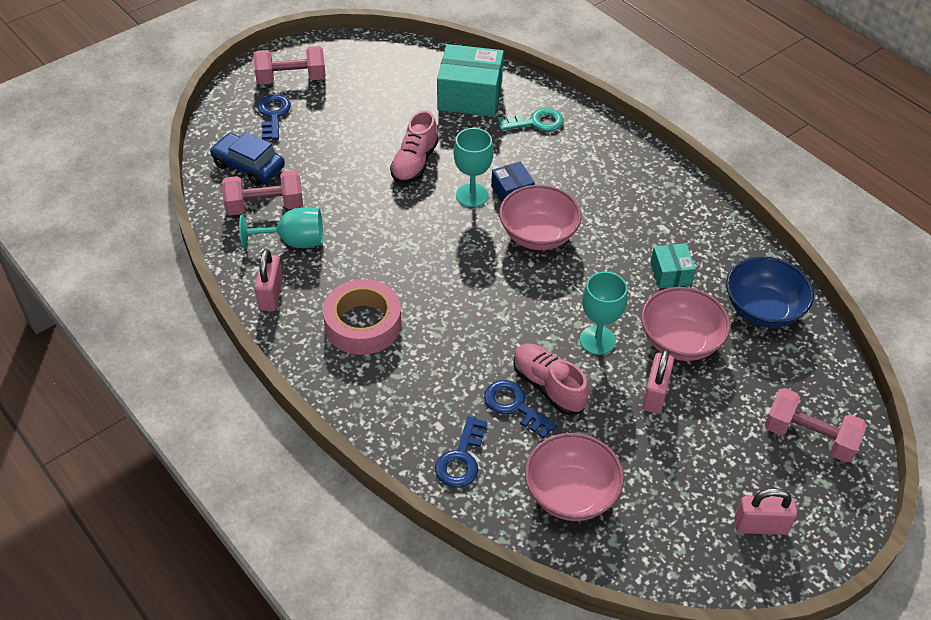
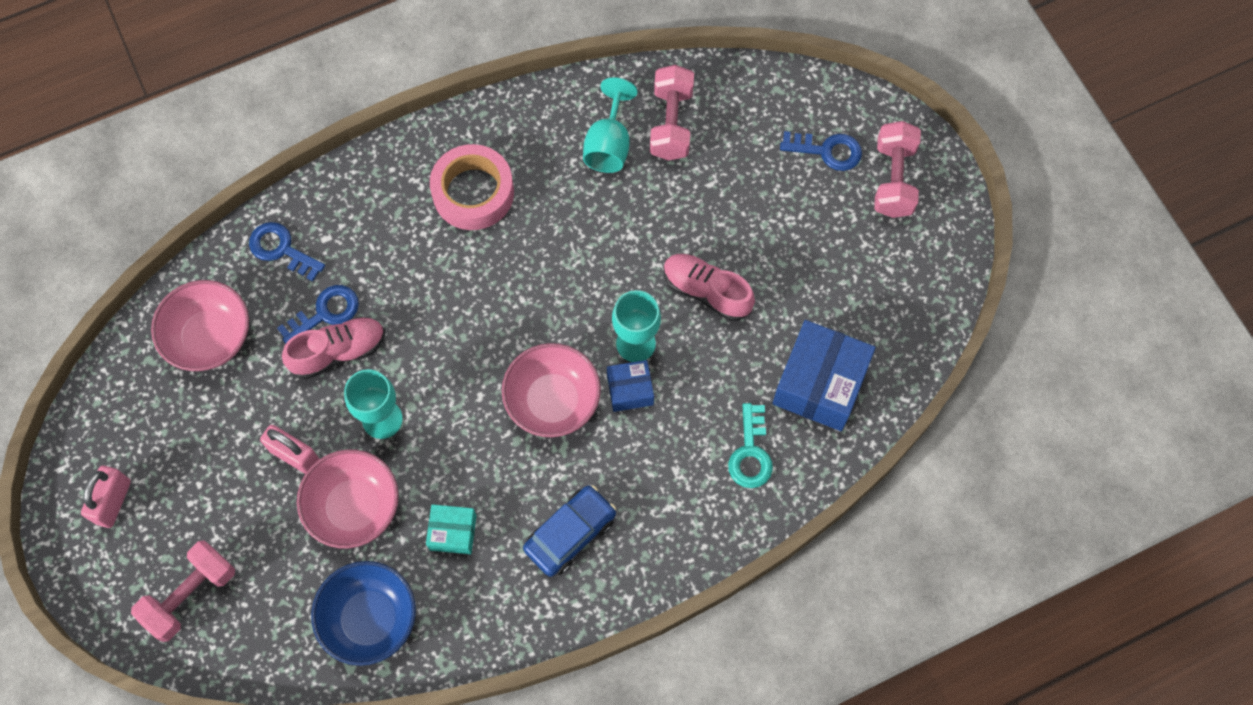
camera: 105 degrees right, 20 degrees up
blue car [210,132,285,186] -> blue car moved to [523,485,616,577]
pink padlock [254,249,283,311] -> none
turquoise box [437,44,504,117] -> blue box [772,320,876,431]

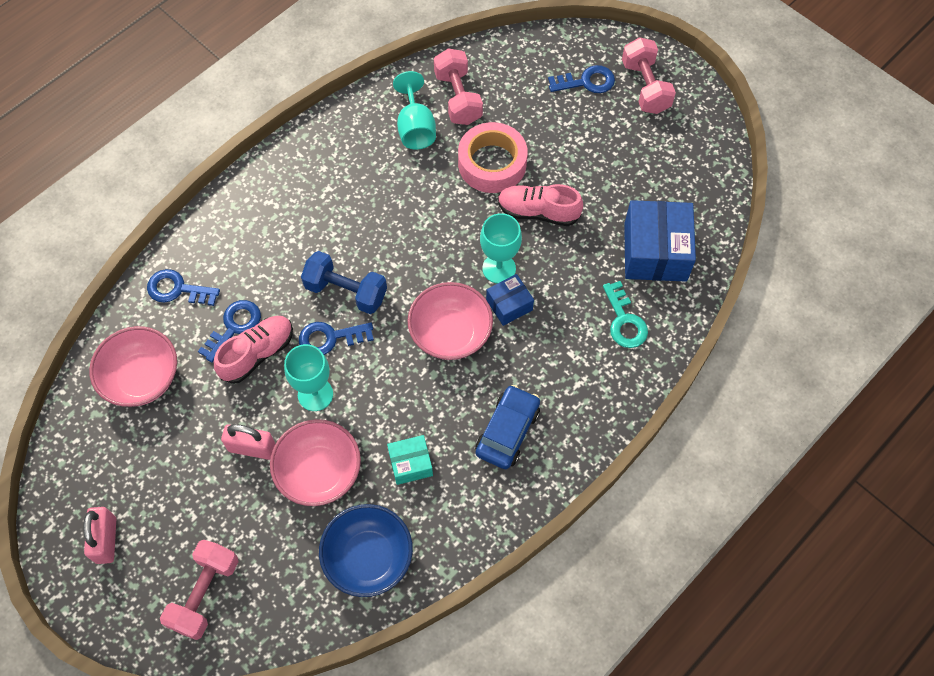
camera: 20 degrees left, 5 degrees down
pink tape [430,144,514,230] -> pink tape moved to [458,122,528,193]
none -> blue key [299,322,374,355]
none -> blue dumbbell [301,251,387,314]

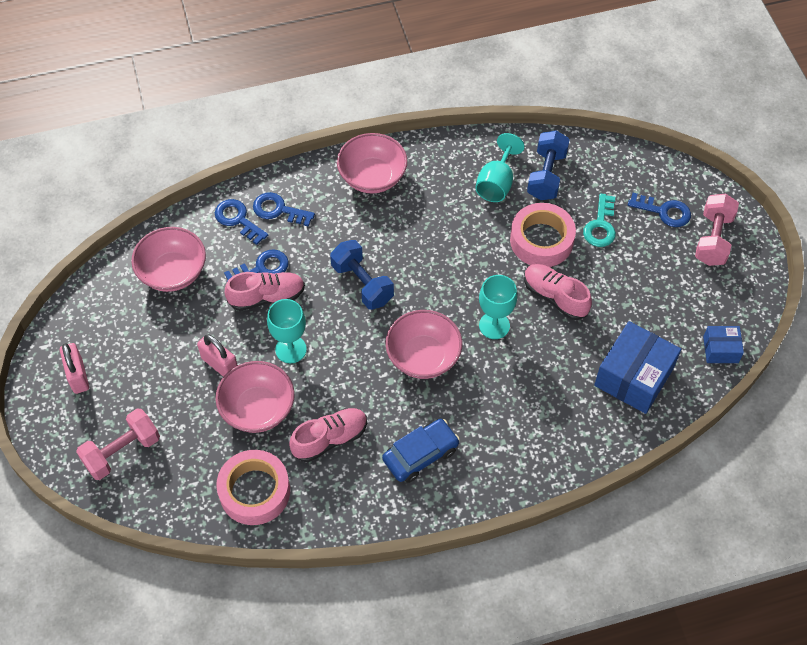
camera: 30 degrees right, 5 degrees down
pink padlock [84,507,116,564] -> pink padlock turned 45 degrees counterclockwise [60,343,89,394]
blue key [299,322,374,355] -> blue key moved to [253,192,315,227]
blue bowl [319,504,413,597] -> pink tape [216,450,290,525]
turquoise box [387,435,433,485] -> pink shoe [289,408,367,462]
pink dumbbell [434,48,483,125] -> blue dumbbell [527,130,570,200]
blue box [486,274,534,326] -> blue box moved to [703,326,744,363]
turquoise key [603,281,648,348] -> turquoise key moved to [583,194,616,247]
none -> pink bowl [337,133,408,193]

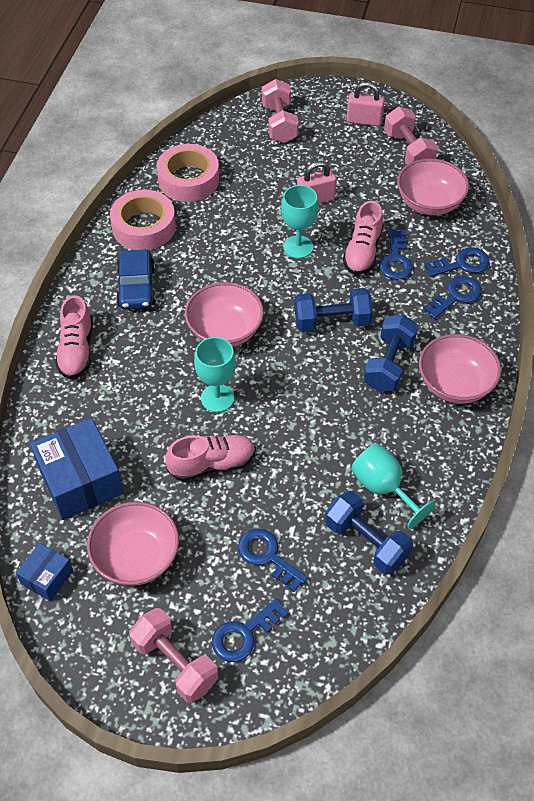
camera: 120 degrees right, 5 degrees down
pink bowl [216,361,295,433] -> pink bowl moved to [87,502,179,586]
pink shoe [289,408,367,462] -> pink shoe moved to [55,295,93,379]
pink tape [510,203,576,267] -> pink tape moved to [110,190,176,250]
turquoise key [583,194,616,247] -> blue key [238,529,308,592]
none -> blue dumbbell [364,314,418,392]
none -> pink dumbbell [384,106,438,165]

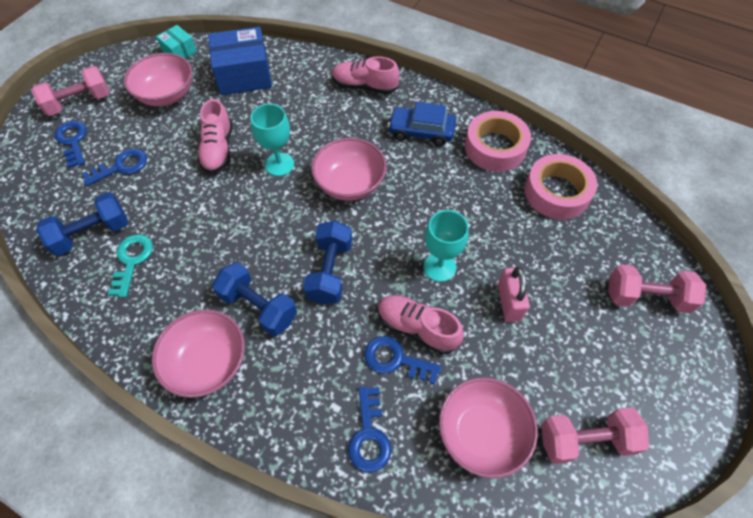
camera: 105 degrees right, 5 degrees up
blue box [16,543,73,601] -> turquoise box [156,25,197,59]
pink padlock [346,82,385,126] -> none
turquoise goblet [351,443,436,528] -> turquoise key [108,234,153,297]
blue key [423,276,482,319] -> none

